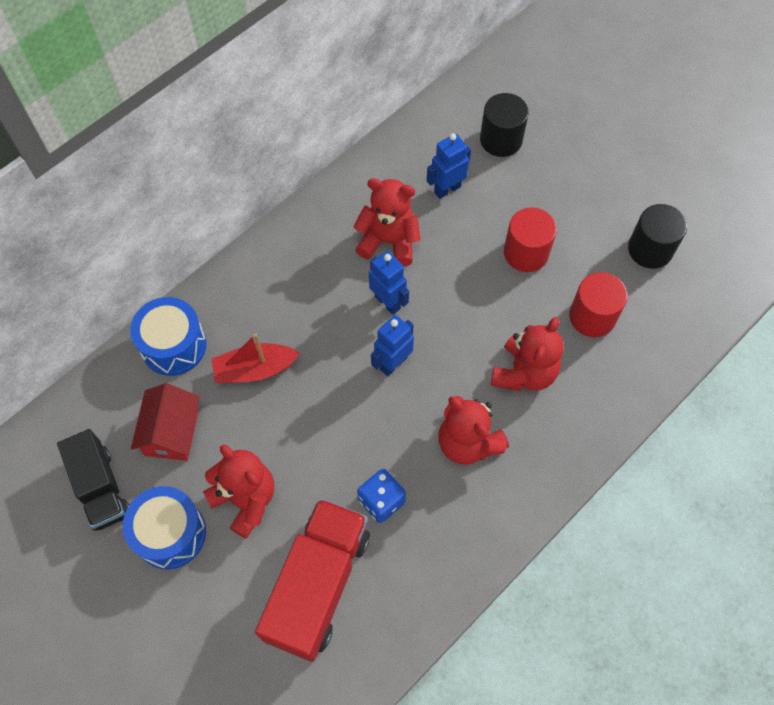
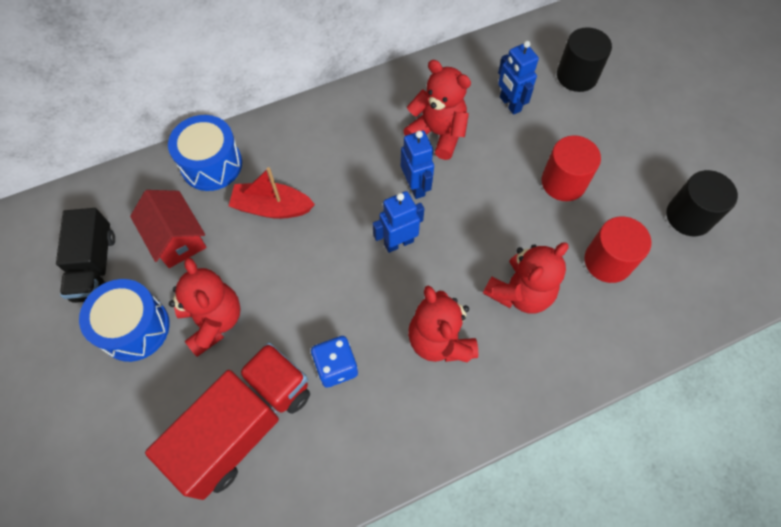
camera: 20 degrees right, 0 degrees up
red house [131,383,200,461] -> red house turned 60 degrees counterclockwise [130,190,207,268]
blue robot [426,133,471,199] -> blue robot turned 105 degrees counterclockwise [498,41,539,115]

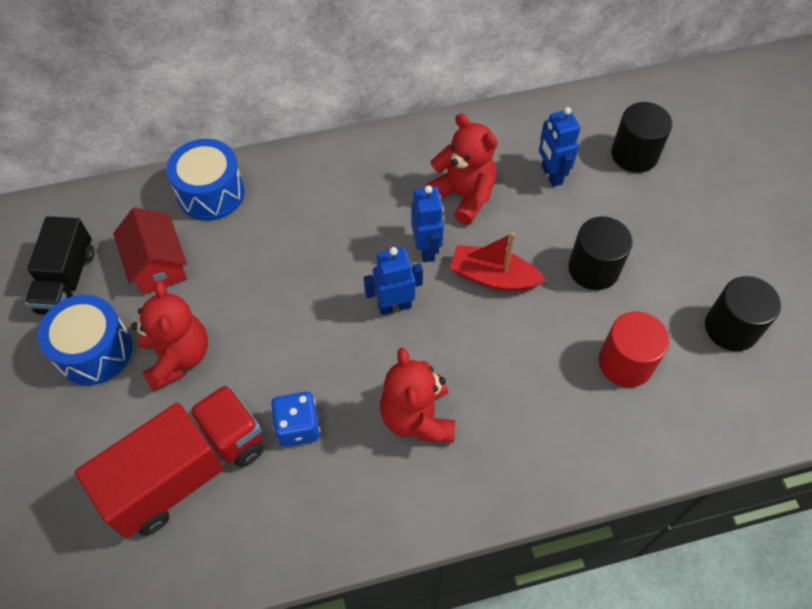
camera: 10 degrees right, 5 degrees down
red boat [229,167,315,219] -> red boat moved to [450,232,546,291]
red teddy bear [483,242,568,313] -> none
red cylinder [541,135,601,201] -> black cylinder [568,217,633,290]

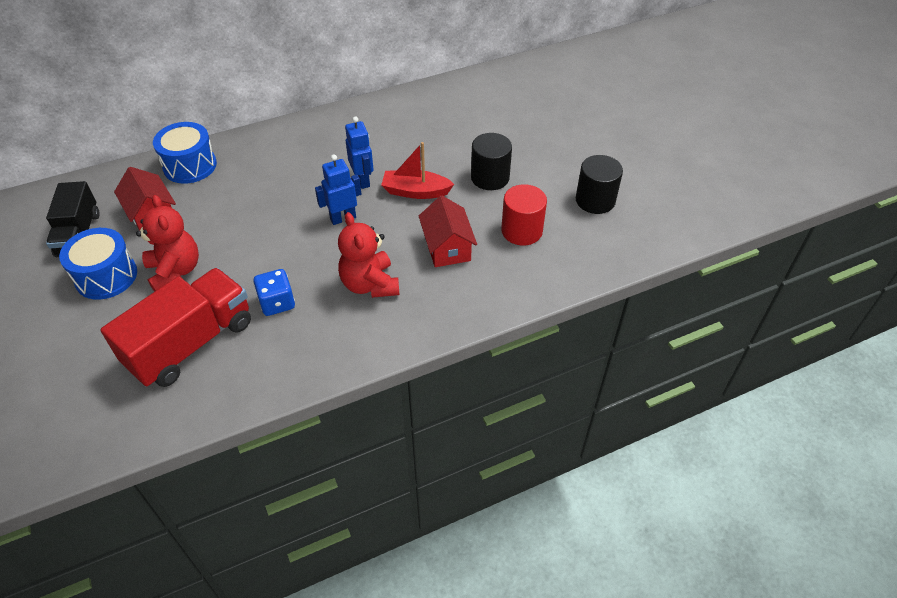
camera: 10 degrees left, 10 degrees down
red teddy bear [425,114,498,225] -> none
blue robot [539,107,580,187] -> none
black cylinder [611,102,672,173] -> none
none -> red house [419,196,477,267]

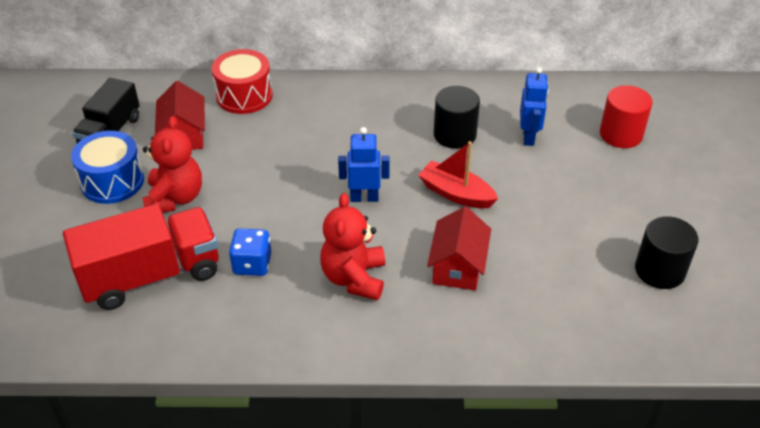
camera: 25 degrees right, 5 degrees down
blue drum [153,122,217,184] -> red drum [212,49,273,114]
blue robot [345,116,374,189] -> blue robot moved to [520,67,549,146]
black cylinder [471,133,512,190] -> black cylinder moved to [434,86,480,149]
red cylinder [501,184,547,245] -> red cylinder moved to [600,85,652,148]

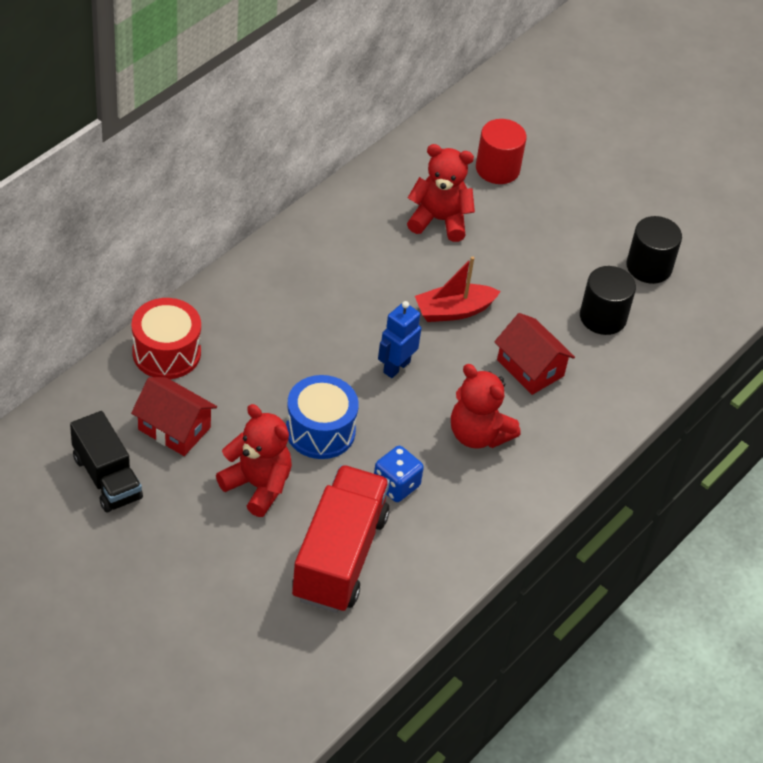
camera: 55 degrees left, 5 degrees up
blue drum [71,131,144,204] -> blue drum moved to [286,375,359,459]
black cylinder [434,86,480,149] -> black cylinder moved to [580,266,636,335]
blue robot [520,67,549,146] -> red teddy bear [407,144,475,242]

